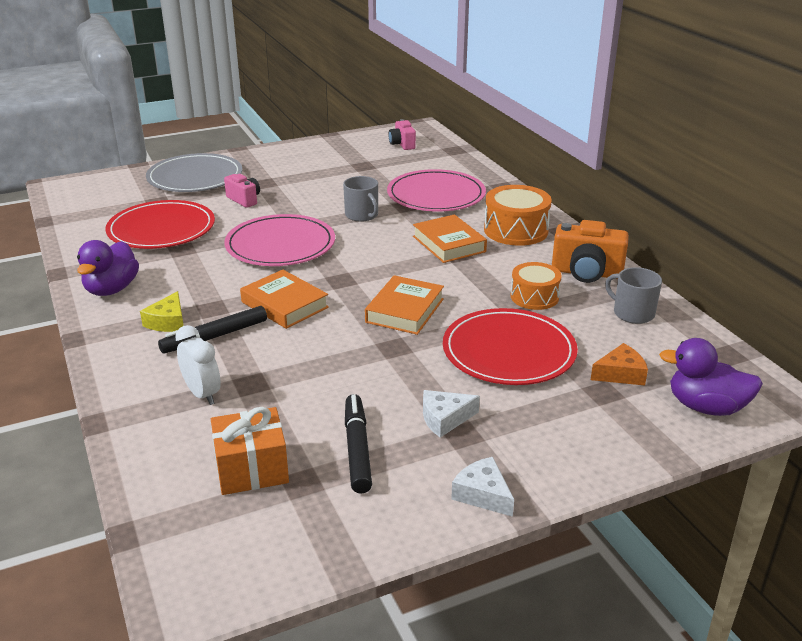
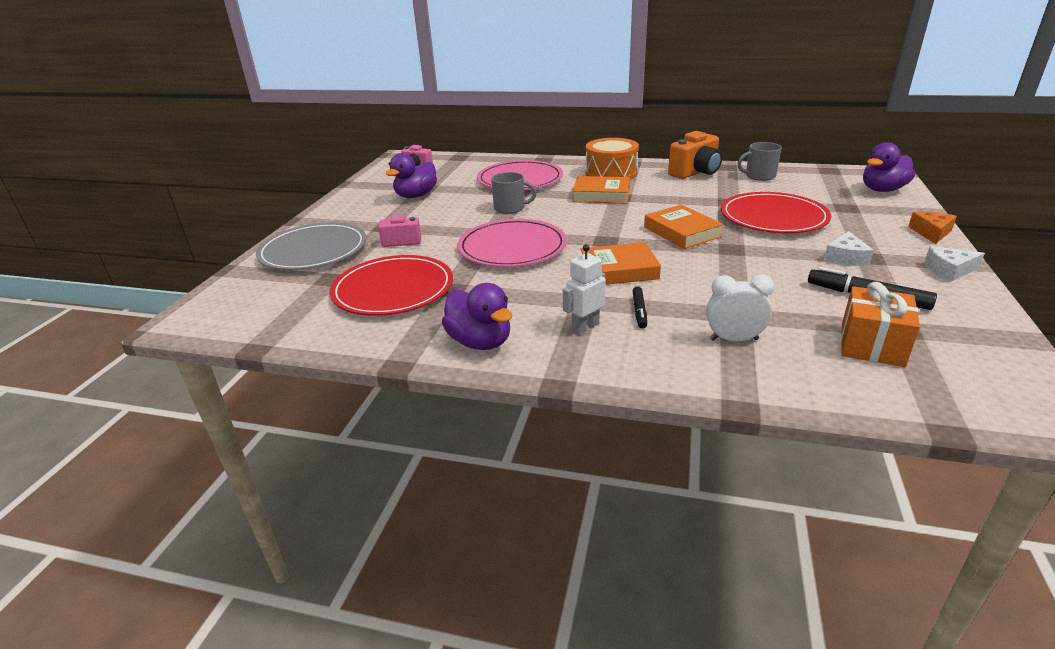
camera: 50 degrees left, 0 degrees up
yellow cheese [140,291,184,332] -> white robot [563,244,606,334]
black marker [158,306,267,353] -> black marker [633,286,647,329], size x0.59
orange drum [511,262,562,310] -> none
orange cheese [591,343,648,385] -> orange cheese moved to [908,212,957,244]
none -> purple duck [386,153,437,198]

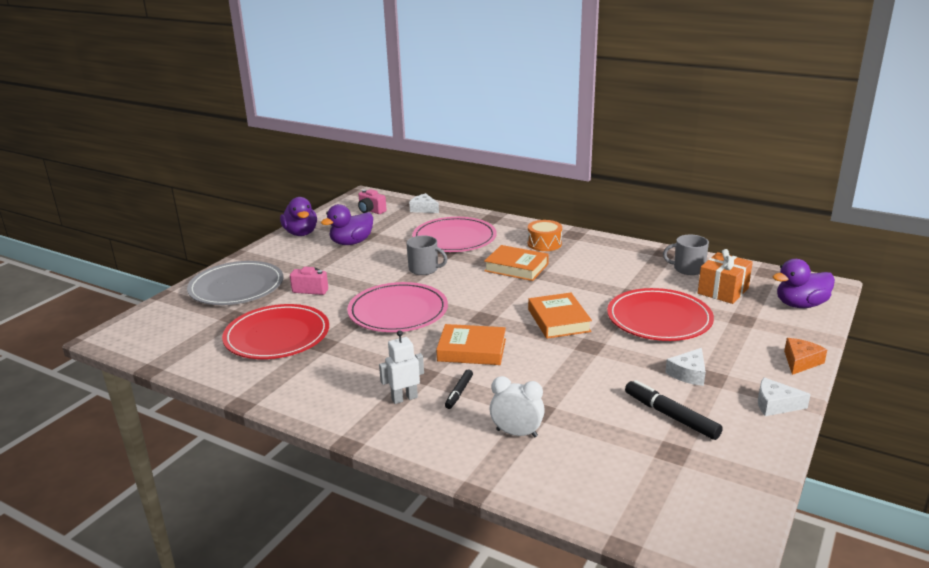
camera: 15 degrees right, 5 degrees down
purple duck [442,283,512,350] -> purple duck moved to [280,197,317,236]
orange drum [586,138,639,180] -> orange drum [527,220,562,251], size x0.66
orange camera [668,131,722,179] -> none
orange gift [841,282,920,367] -> orange gift moved to [698,249,753,304]
none -> white cheese [409,193,439,213]

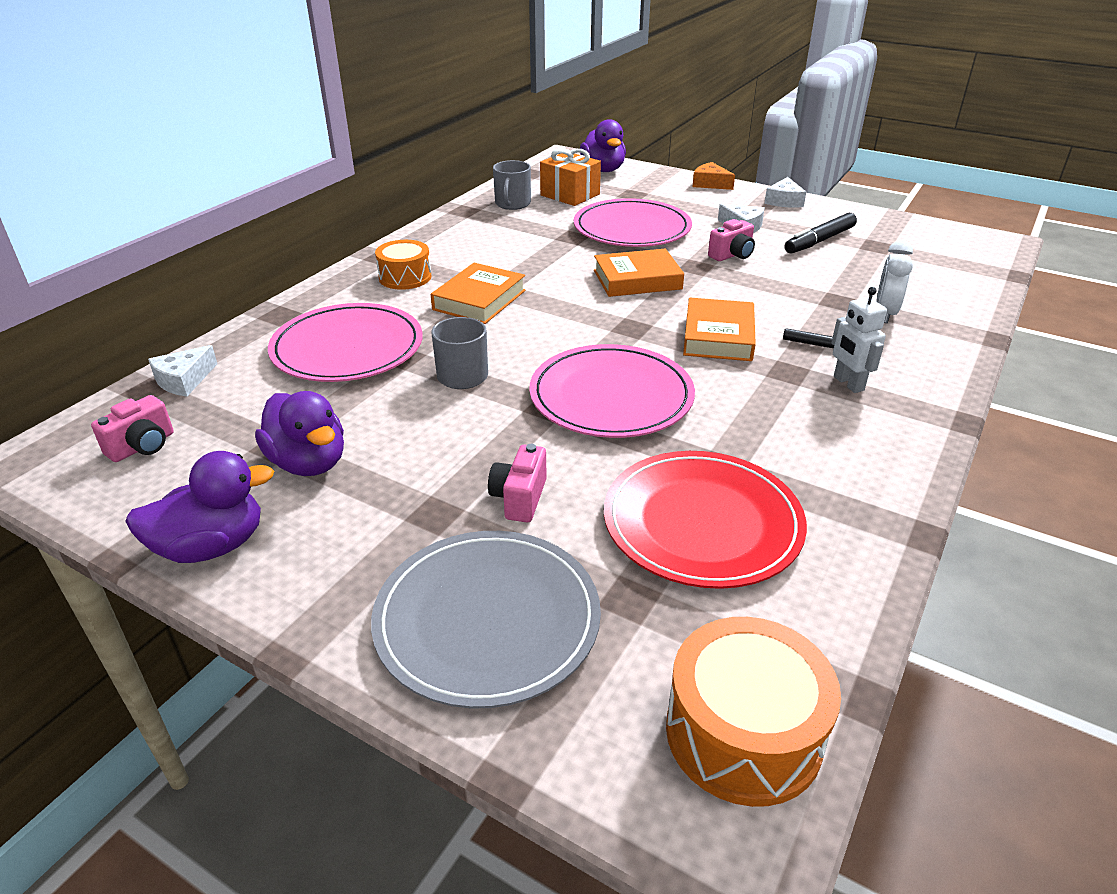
camera: 90 degrees left, 10 degrees up
red plate [607,288,714,341] -> pink plate [574,198,692,247]
none -> orange drum [666,617,841,807]
none -> pink camera [708,219,755,261]

